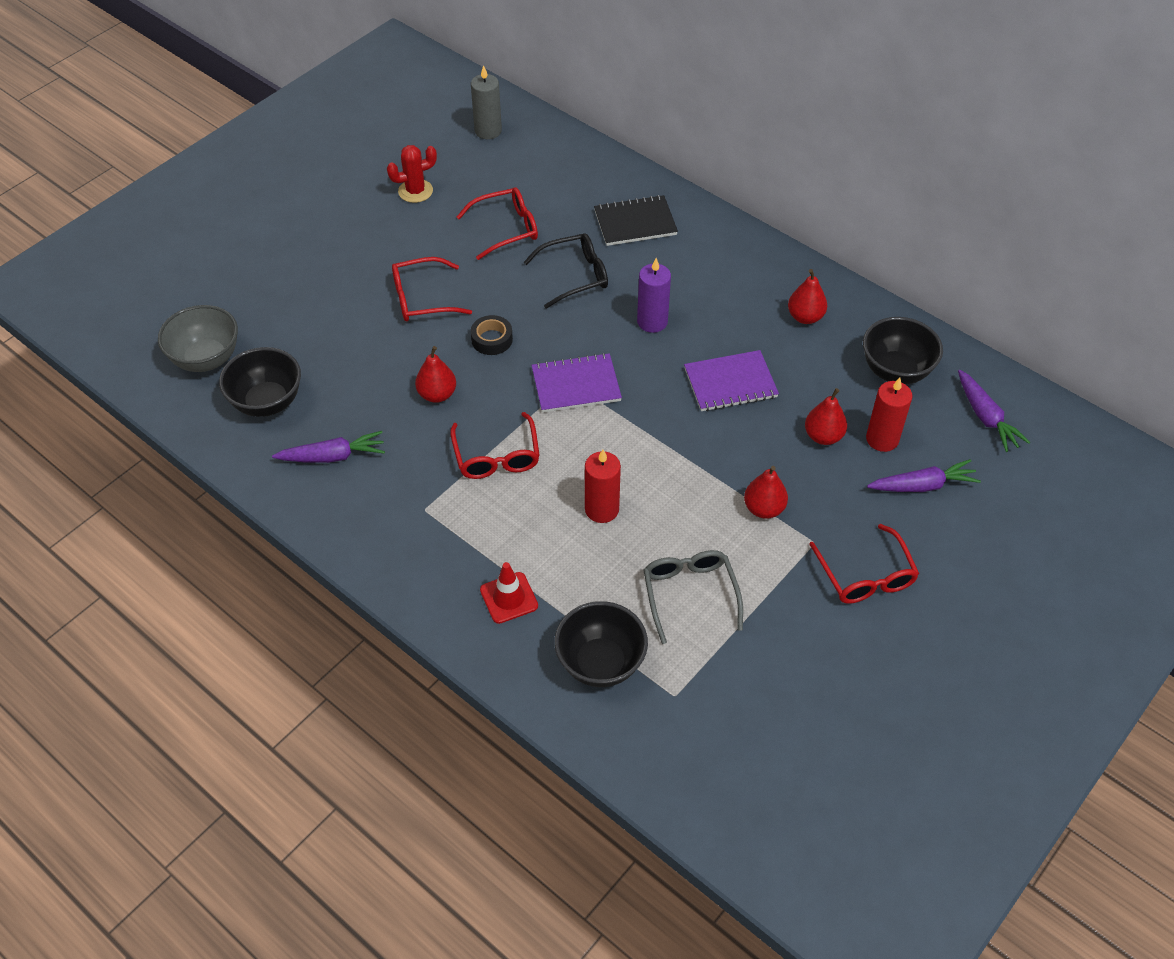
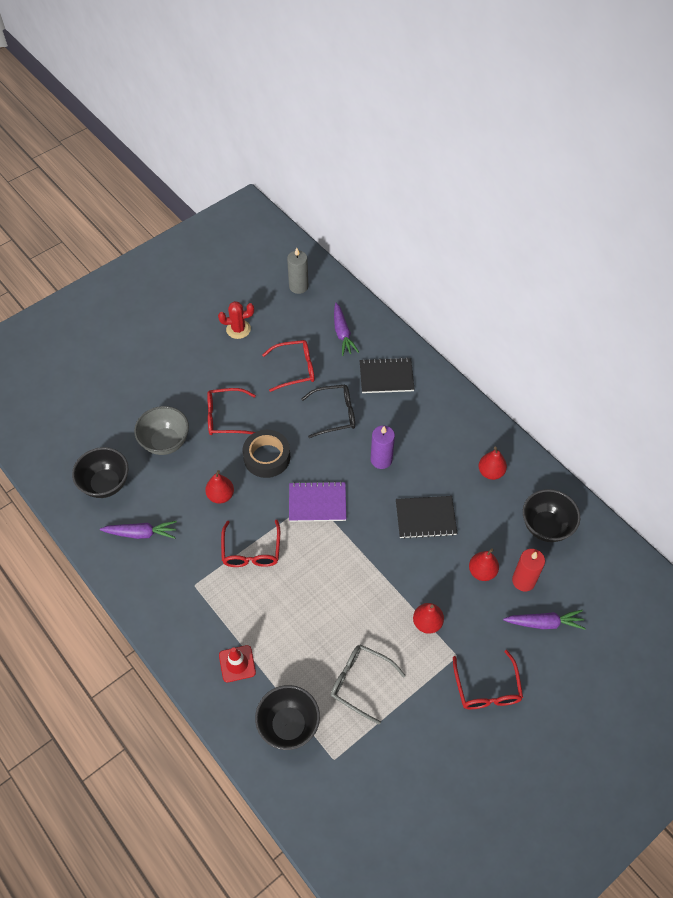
camera: 10 degrees right, 5 degrees up
grey bowl [158,305,238,372] -> grey bowl moved to [134,406,189,455]
black tape [471,315,513,355] -> black tape [242,430,290,478], size x1.62
red candle [585,450,621,523] -> none
grey glasses [643,550,743,644] -> grey glasses turned 60 degrees counterclockwise [331,644,406,725]
purple notebook [684,350,779,411] -> black notebook [396,496,457,539]
purple carrot [958,370,1030,452] -> purple carrot moved to [334,303,359,356]

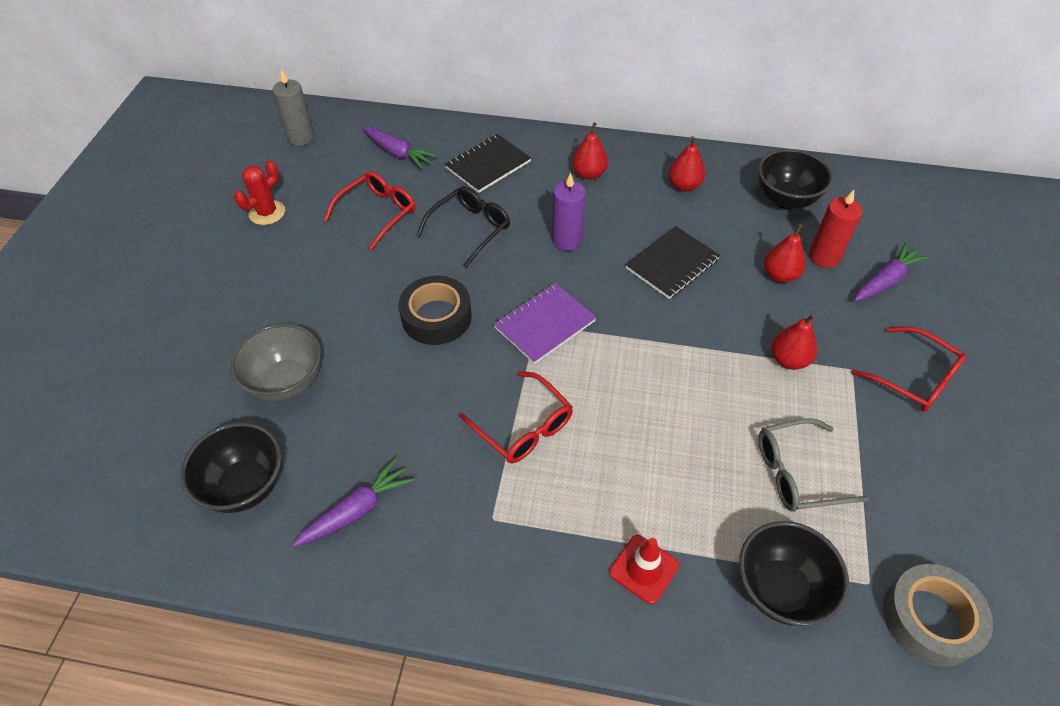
camera: 40 degrees left, 5 degrees down
red pear [205,470,234,504] -> red pear moved to [572,122,608,180]
red glasses [207,388,256,435] -> none
none -> grey tape [883,564,993,667]

